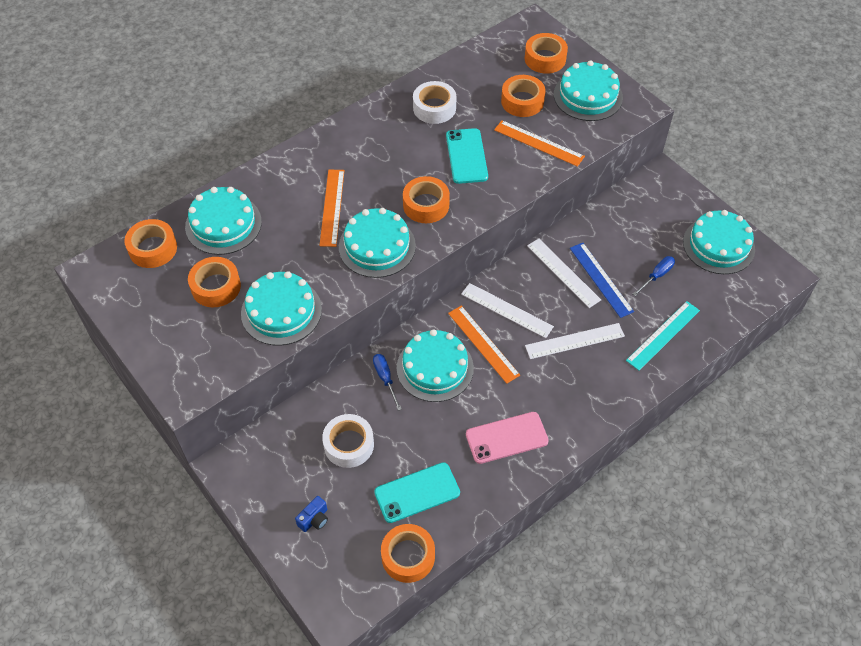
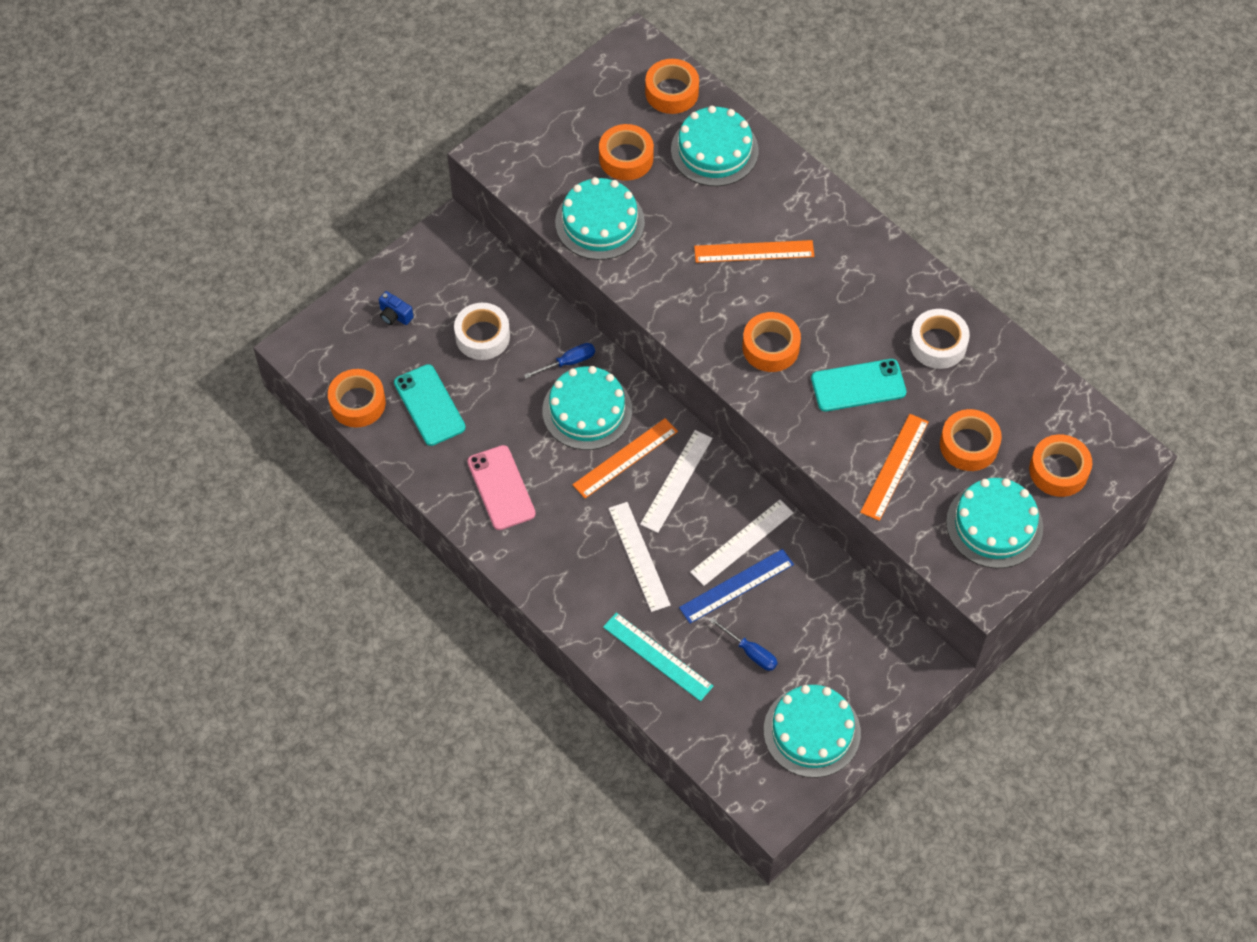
camera: 85 degrees right, 5 degrees up
turquoise cake [339,208,416,278] -> none

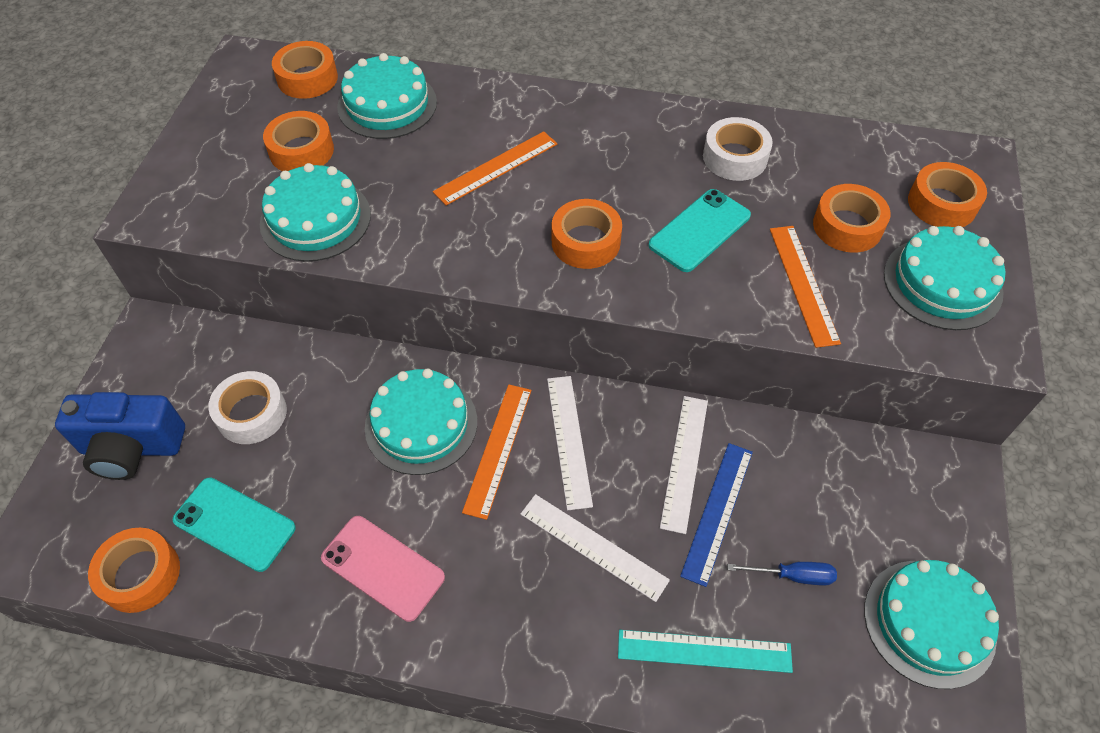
camera: 35 degrees left, 5 degrees down
blue camera [379,291,414,325] -> blue camera [55,392,185,480], size x2.25
blue screwdriver [524,343,595,379] -> none

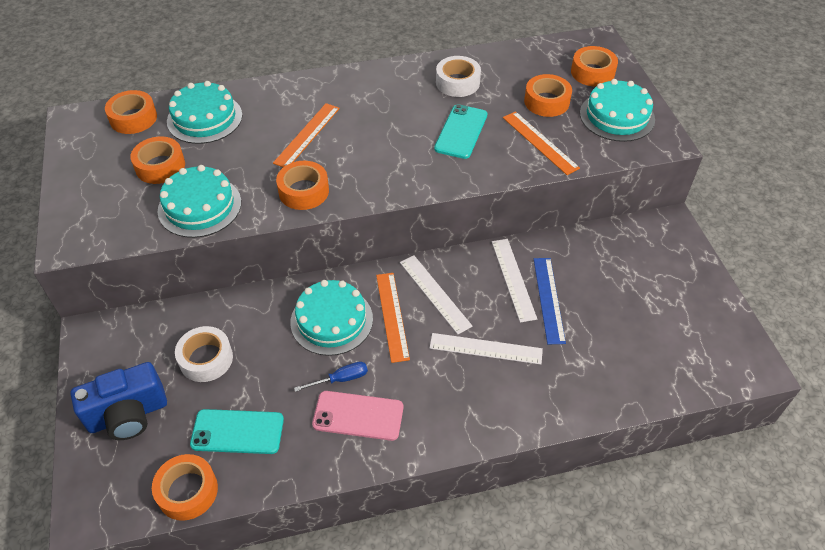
camera: 25 degrees left, 5 degrees down
orange tape [552,199,622,269] -> orange tape moved to [276,161,329,210]
turquoise ruler [618,630,793,673] -> none
blue screwdriver [727,562,837,586] -> blue screwdriver moved to [294,361,368,392]
turquoise cake [864,560,999,689] -> none

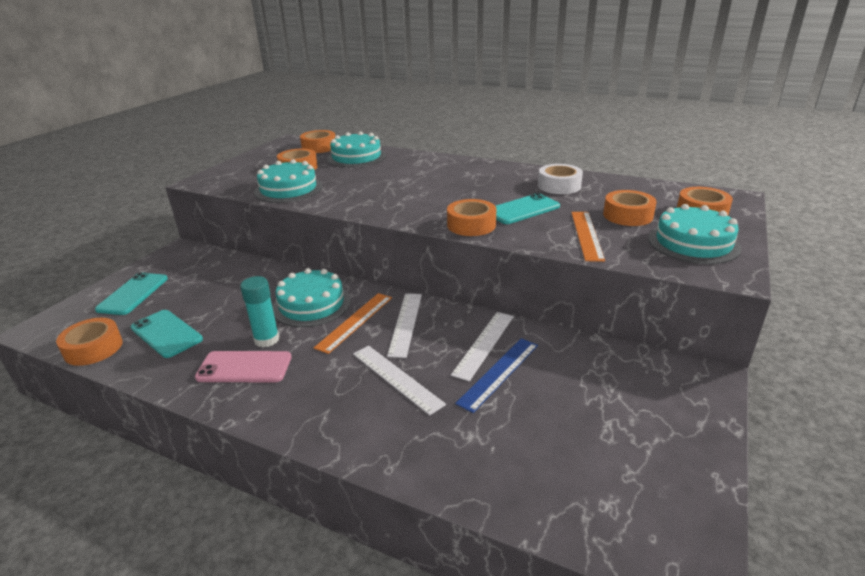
camera: 40 degrees right, 20 degrees down
blue camera [70,362,167,440] -> turquoise phone [95,272,168,315]
white tape [175,326,233,382] -> none
orange ruler [273,103,340,167] -> none
orange tape [276,161,329,210] -> orange tape moved to [447,199,496,236]
blue screwdriver [294,361,368,392] -> turquoise glue stick [240,276,279,347]
pink phone [312,391,403,441] -> pink phone turned 45 degrees counterclockwise [195,351,292,383]

